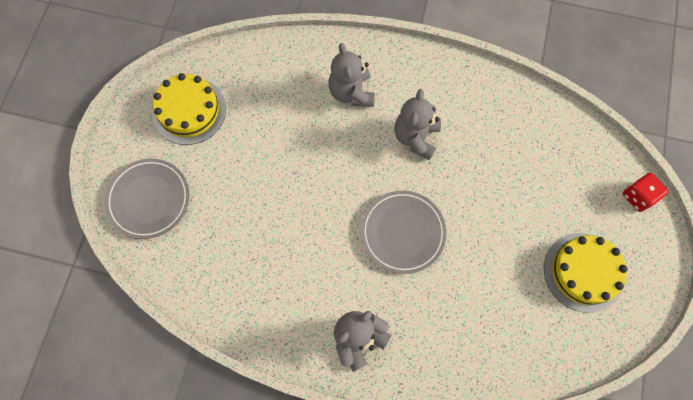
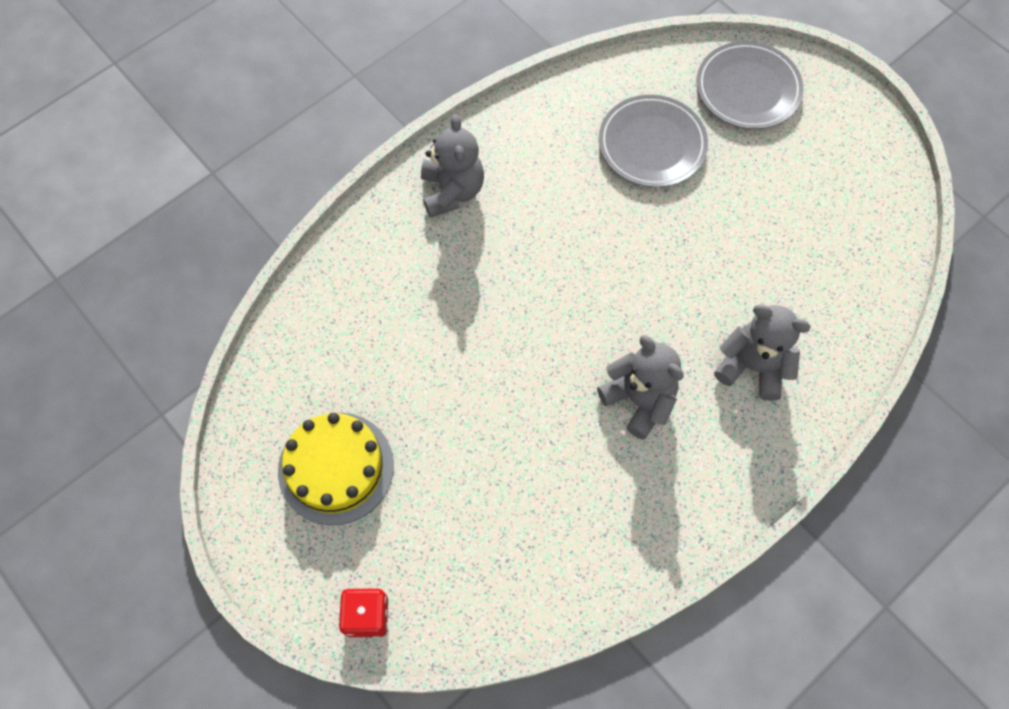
camera: 125 degrees right, 5 degrees down
yellow cake [152,73,226,145] -> none
grey plate [361,191,446,274] -> grey plate moved to [599,95,708,188]

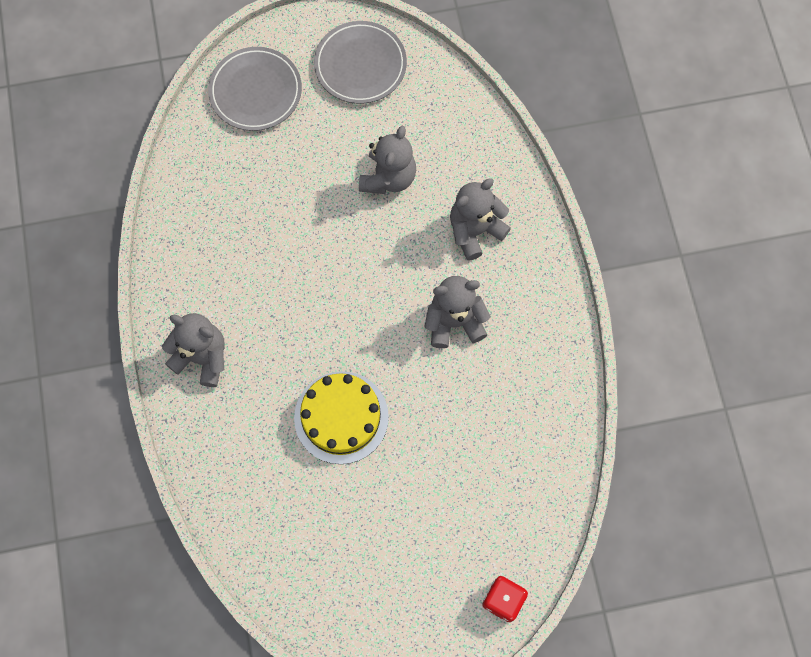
camera: 60 degrees left, 5 degrees up
yellow cake [278,413,394,525] -> yellow cake moved to [294,371,389,464]
grey plate [599,95,708,188] -> grey plate moved to [314,21,407,104]
none -> grey teddy bear [359,126,416,194]

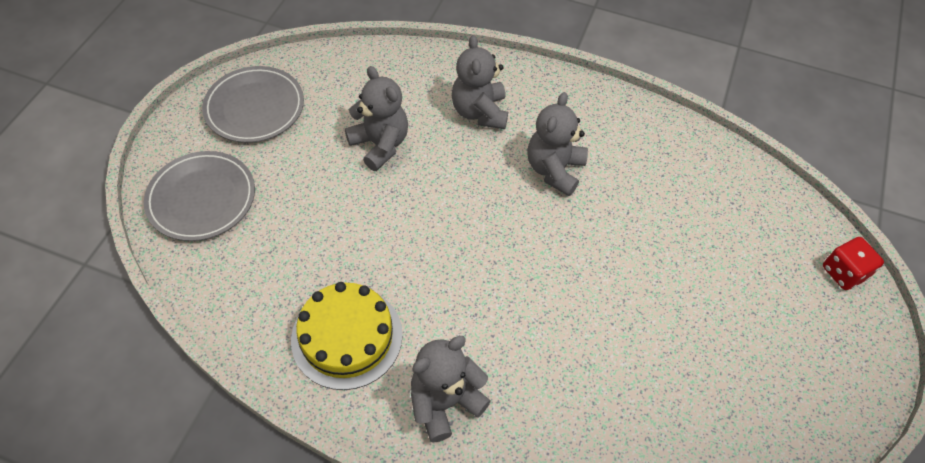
camera: 60 degrees left, 15 degrees down
yellow cake [294,371,389,464] -> yellow cake moved to [291,282,403,390]

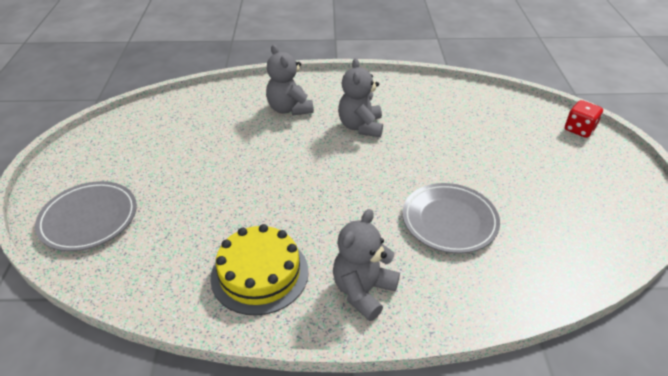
camera: 20 degrees left, 15 degrees down
grey plate [202,66,304,143] -> grey plate moved to [402,183,500,254]
grey teddy bear [345,66,408,171] -> none

